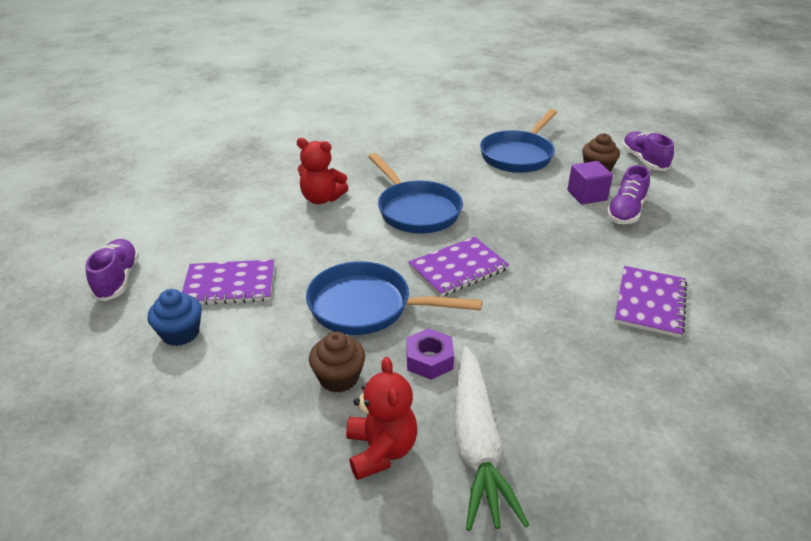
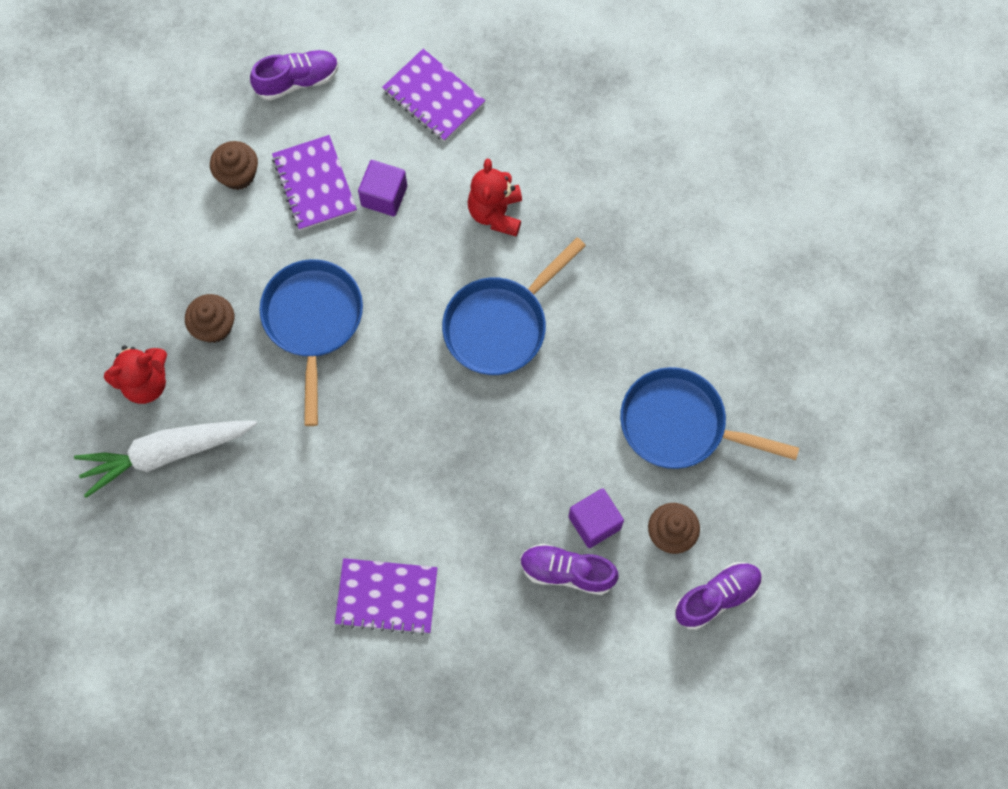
camera: 75 degrees right, 35 degrees up
blue cupcake [148,289,202,346] -> brown cupcake [210,141,258,190]
purple nut [406,328,454,380] -> none
purple notebook [408,237,509,297] -> purple notebook moved to [382,49,485,142]
none -> purple cube [358,160,407,216]

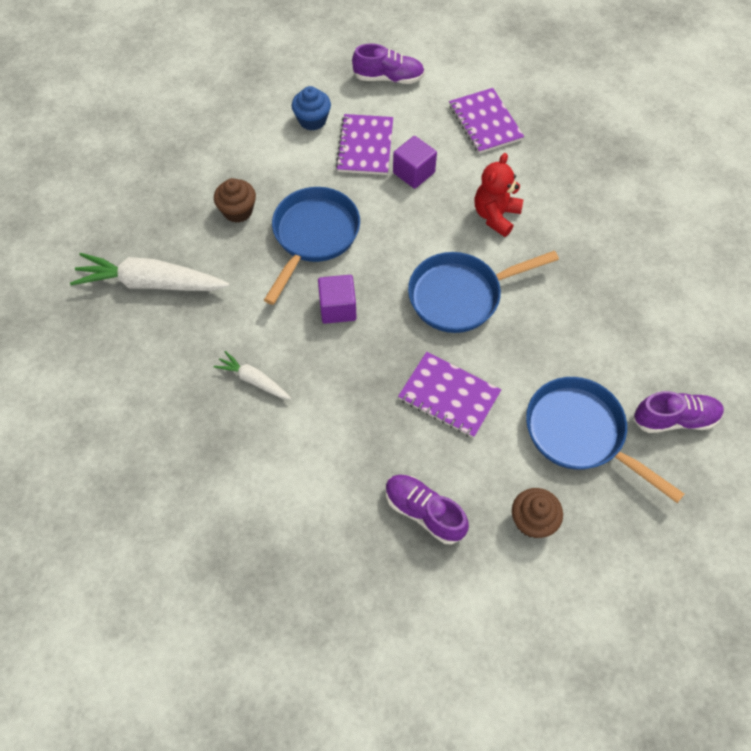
camera: 25 degrees right, 10 degrees down
red teddy bear [104,345,167,404] -> none
brown cupcake [210,141,258,190] -> blue cupcake [292,86,331,131]
purple notebook [335,558,438,635] -> purple notebook moved to [398,352,501,438]
purple cube [568,489,624,548] -> purple cube moved to [318,275,357,324]
purple shoe [675,562,762,630] -> purple shoe moved to [633,391,724,433]
none -> white carrot [213,351,291,399]

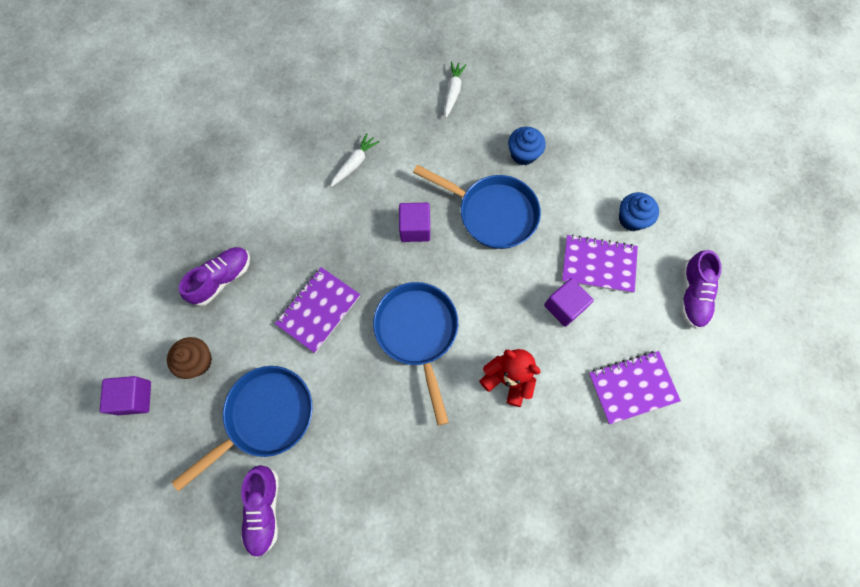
camera: 95 degrees right, 10 degrees up
white carrot [70,253,230,291] -> white carrot [444,61,467,118], size x0.52
brown cupcake [214,178,256,223] -> blue cupcake [508,127,546,165]
none -> purple cube [100,376,151,415]

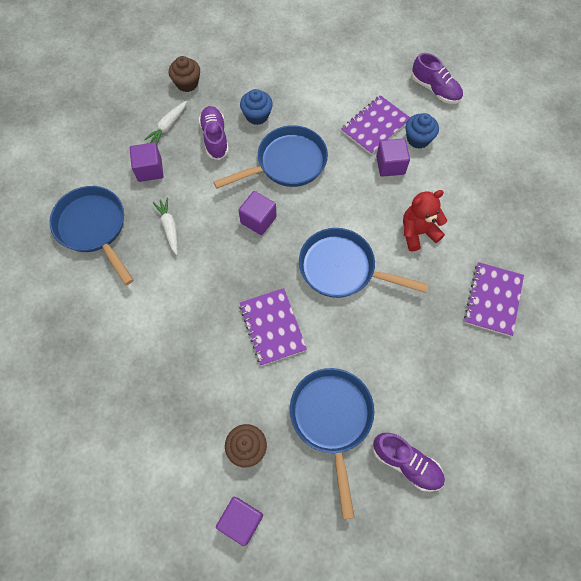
camera: 55 degrees left, 5 degrees down
purple shoe [179,247,250,306] -> purple shoe moved to [199,106,229,160]
white carrot [444,61,467,118] -> white carrot turned 105 degrees counterclockwise [144,101,187,144]
purple notebook [589,351,681,424] -> purple notebook moved to [464,262,524,337]
blue cupcake [619,192,659,231] -> blue cupcake moved to [406,113,439,149]
none -> blue pan [50,186,134,285]
none -> purple cube [130,142,164,182]
none -> brown cupcake [169,56,200,92]

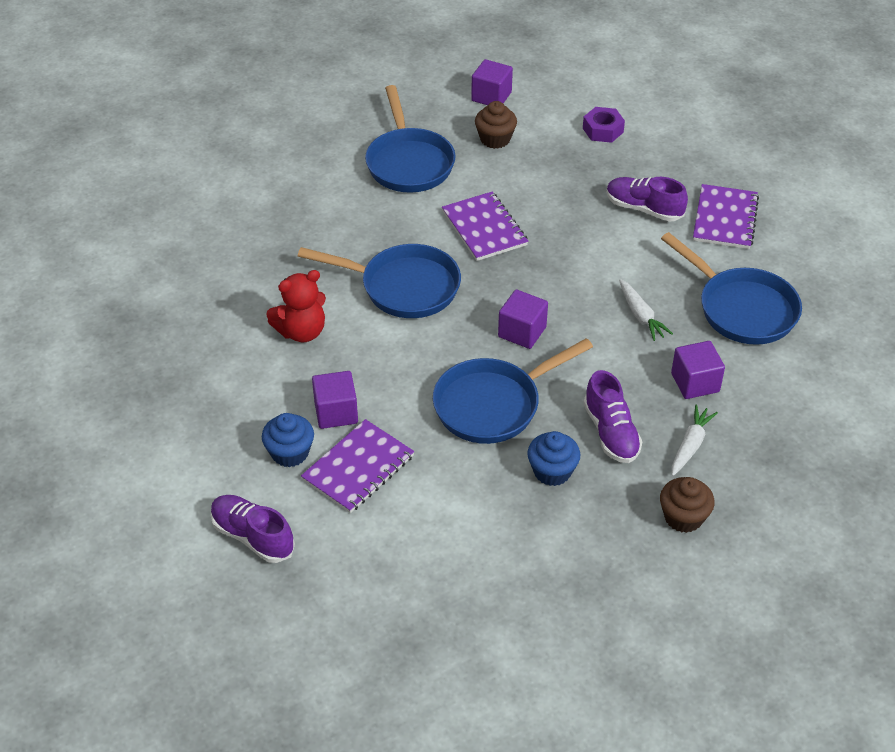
camera: 175 degrees right, 20 degrees down
purple shoe [373,433,445,492] -> purple shoe moved to [607,177,688,221]
purple notebook [464,262,524,337] -> purple notebook moved to [693,184,759,249]
none -> purple nut [583,107,625,143]

